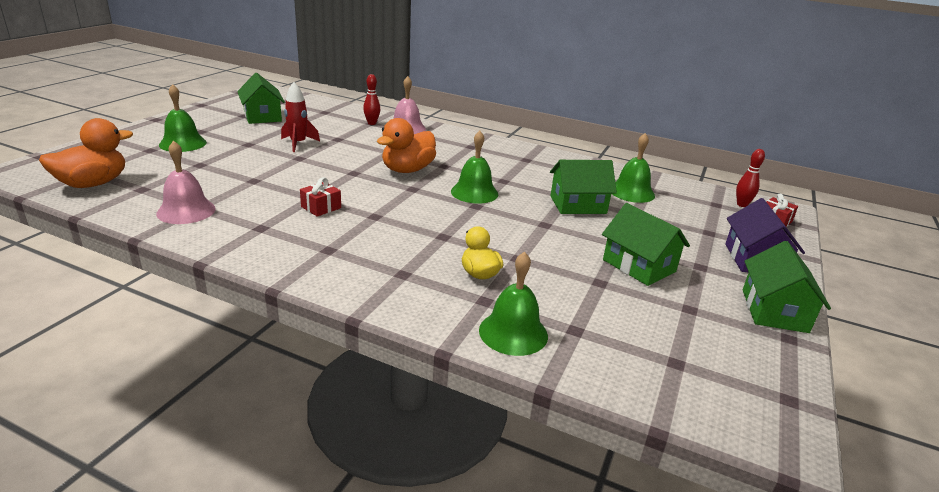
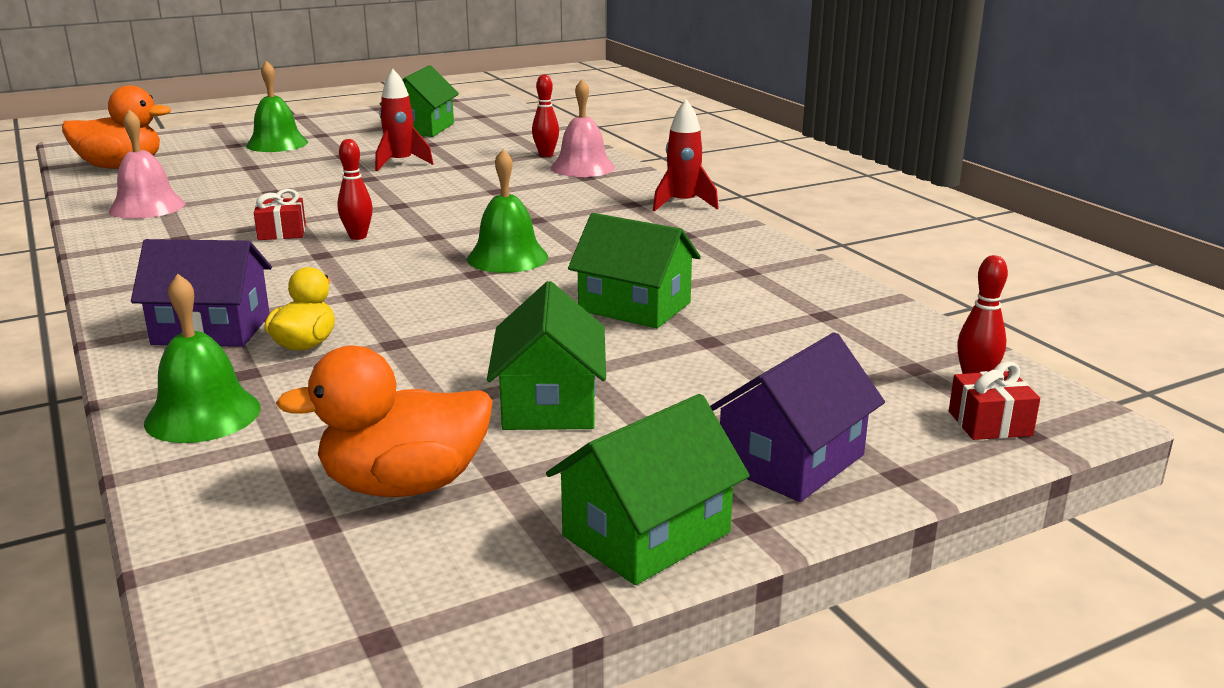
camera: 40 degrees right, 5 degrees down
orange duck [377,118,436,173] -> orange duck moved to [276,346,493,497]
green bell [612,133,655,203] -> none
none -> purple house [131,239,272,347]
none -> red bowling pin [337,139,373,240]
none -> red rocket [653,99,719,212]

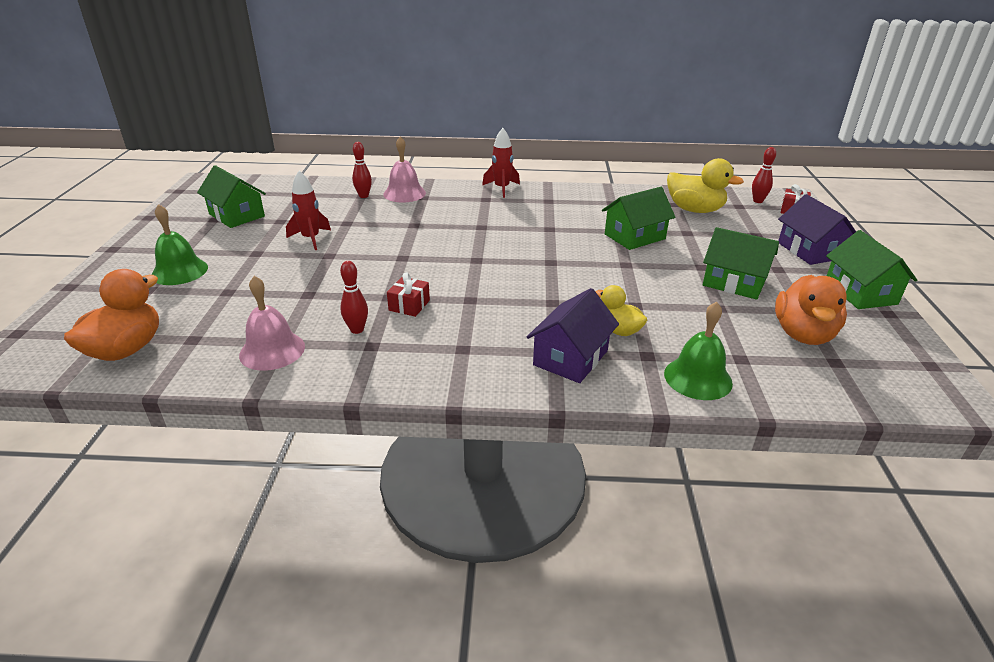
camera: 60 degrees left, 10 degrees up
red bowling pin [337,139,373,240] -> red bowling pin moved to [340,261,368,334]
green bell [467,149,548,273] -> none
none -> yellow duck [667,158,744,213]

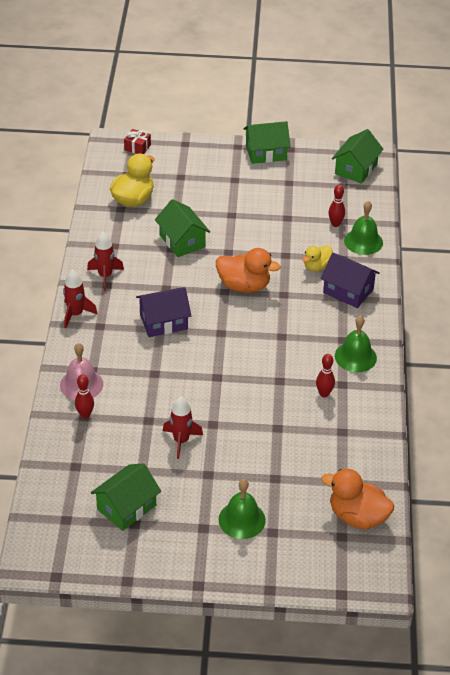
camera: 90 degrees left, 10 degrees up
pink bell [239,276,305,371] -> none
red gift [387,272,430,317] -> none
green house [703,227,779,300] -> green house moved to [332,129,384,184]
red bowling pin [752,147,776,203] -> red bowling pin moved to [328,185,345,227]
orange duck [775,275,847,345] -> orange duck moved to [216,248,281,293]
purple house [778,194,856,265] -> purple house moved to [136,287,191,337]
none -> red rocket [87,232,124,291]
none -> green bell [335,316,377,372]

